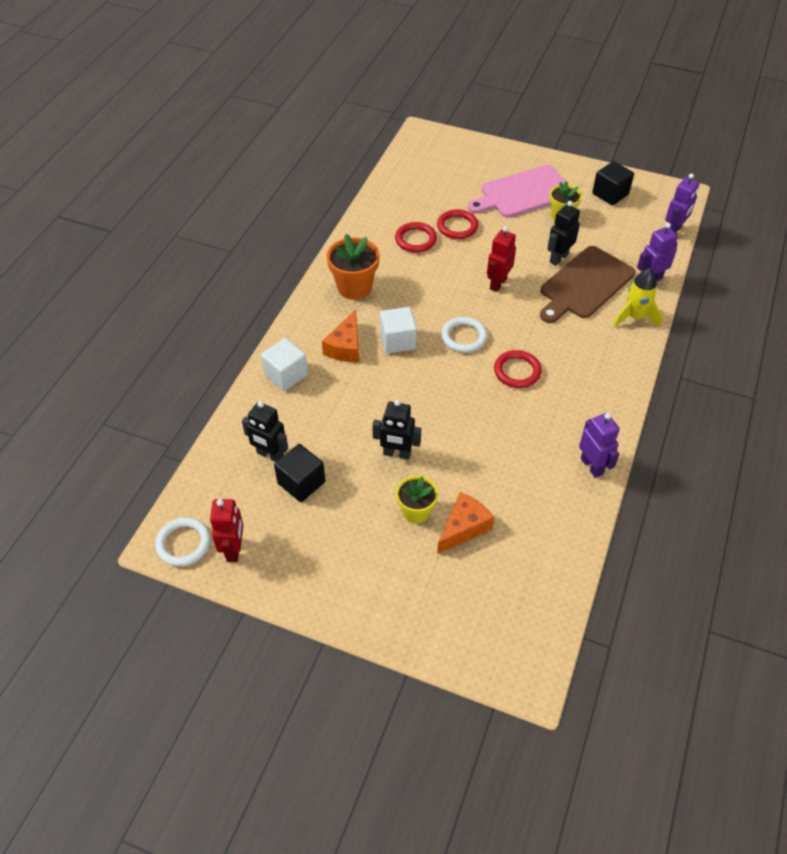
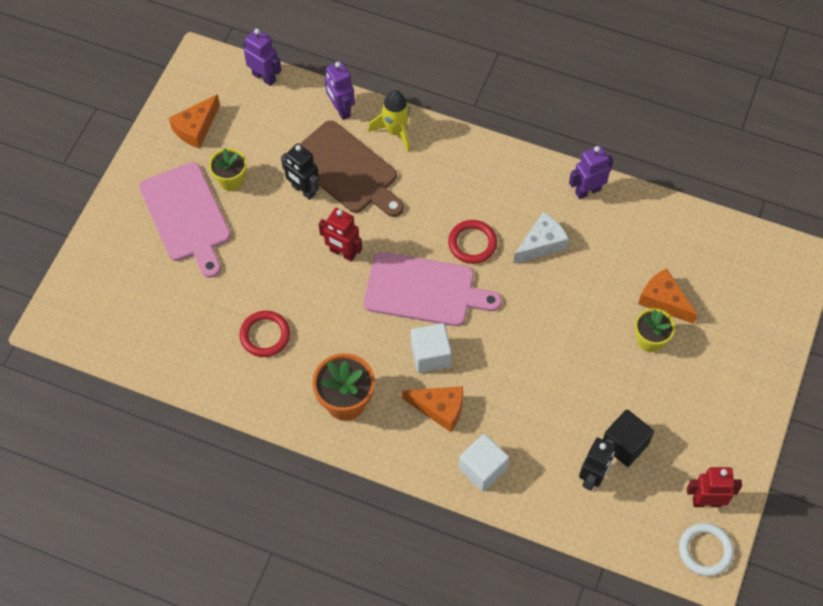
camera: 90 degrees left, 10 degrees up
black robot [372,399,421,460] -> none
red ring [437,209,478,239] -> none
white ring [441,317,487,353] -> pink cutting board [363,252,502,326]
black cube [592,161,634,205] -> orange cheese [169,94,220,149]
none -> white cheese [513,212,569,264]

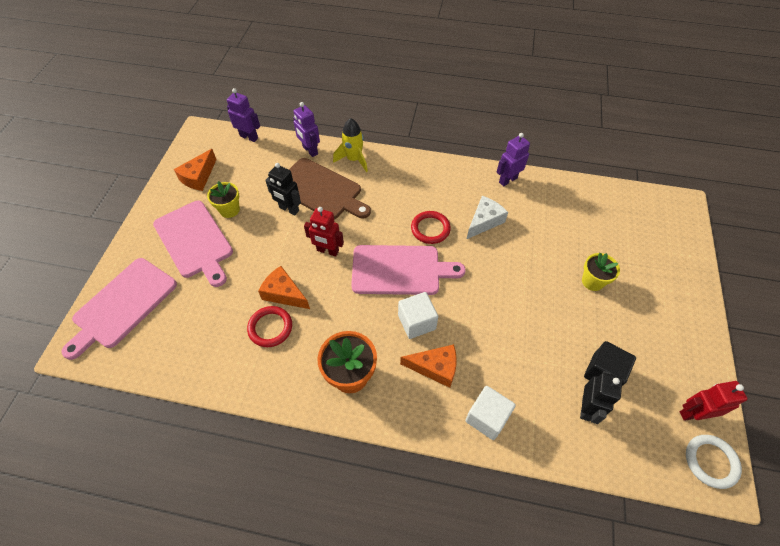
camera: 10 degrees left, 5 degrees down
orange cheese [638,268,698,324] -> orange cheese moved to [258,266,310,309]
none -> pink cutting board [62,258,177,360]

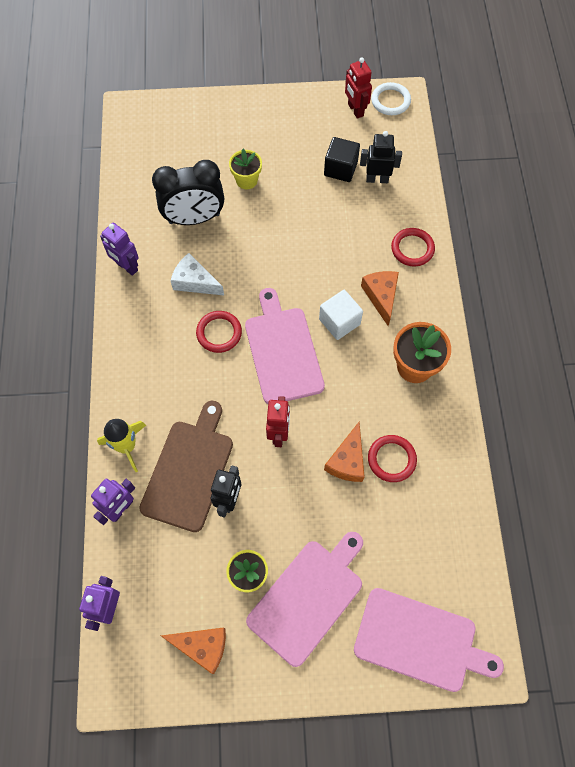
camera: 105 degrees left, 10 degrees up
white cube [465,386,516,440] -> red ring [391,228,435,266]
none -> black clock [152,160,224,225]

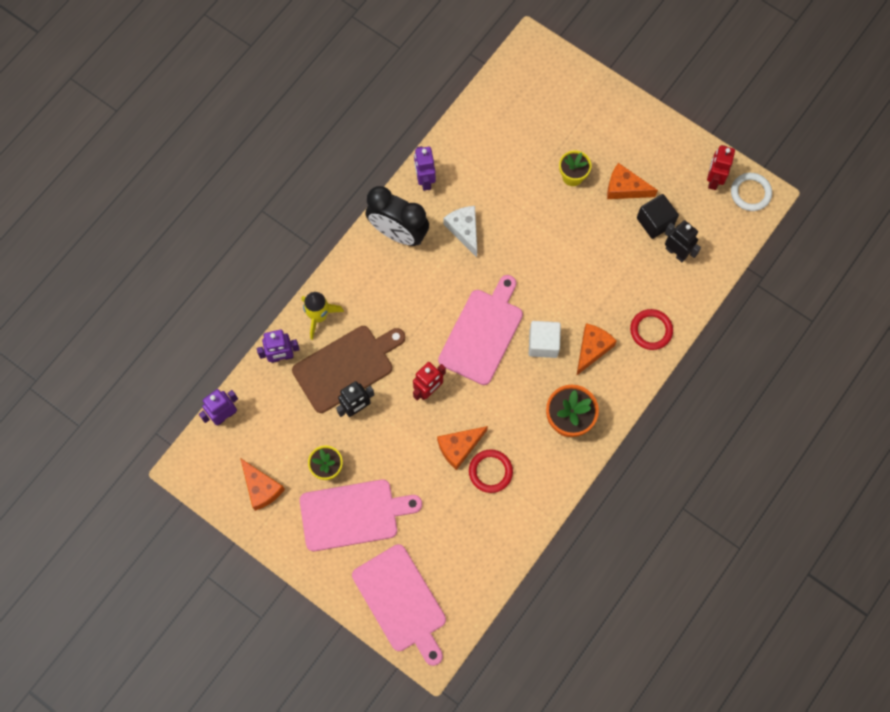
camera: 40 degrees right, 5 degrees up
black clock [152,160,224,225] -> black clock moved to [365,186,429,246]
red ring [196,311,242,353] -> none
none -> orange cheese [607,163,658,199]

